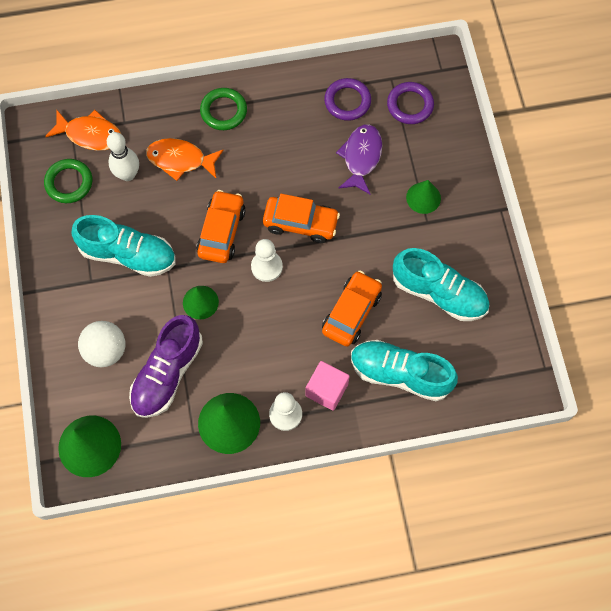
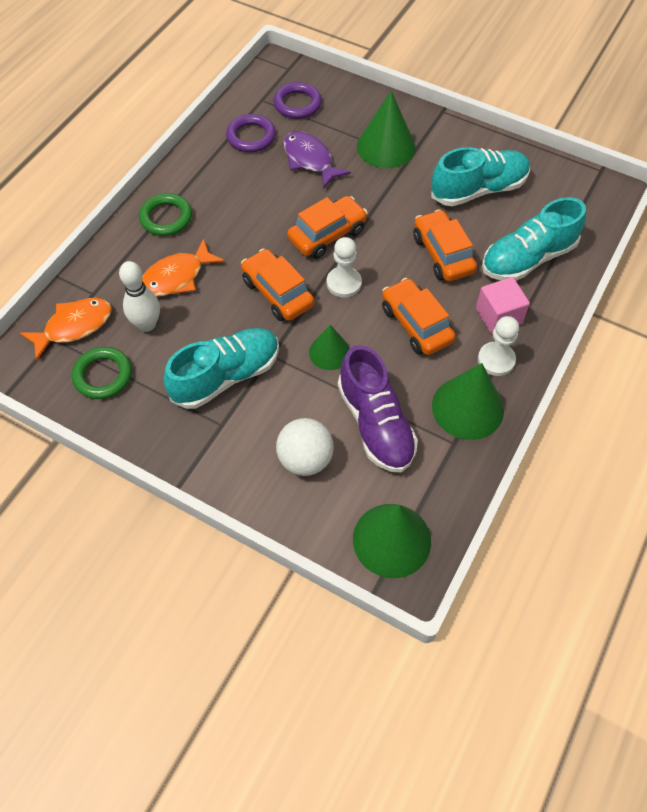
camera: 50 degrees left, 10 degrees down
green cone [406,180,441,214] -> green cone [357,91,416,168], size x1.66
none -> orange car [382,278,455,355]

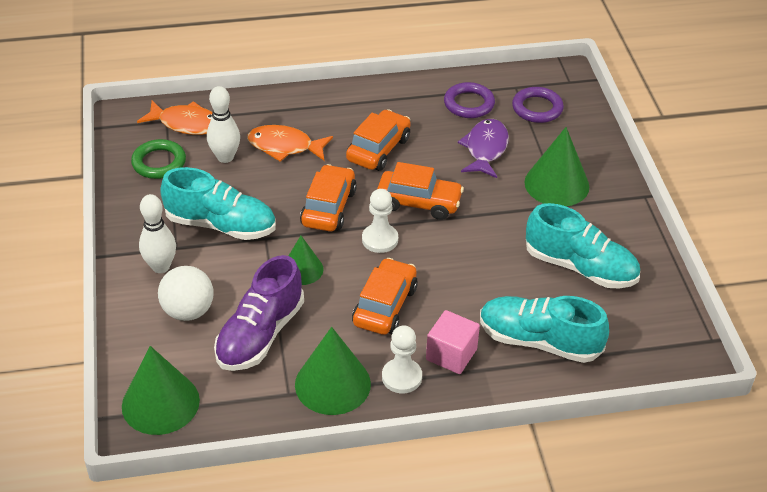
camera: 50 degrees right, 15 degrees down
green ring [139,193,192,236] -> none
orange car [413,209,477,282] -> orange car moved to [346,109,411,171]
none -> white bowling pin [139,194,176,273]

